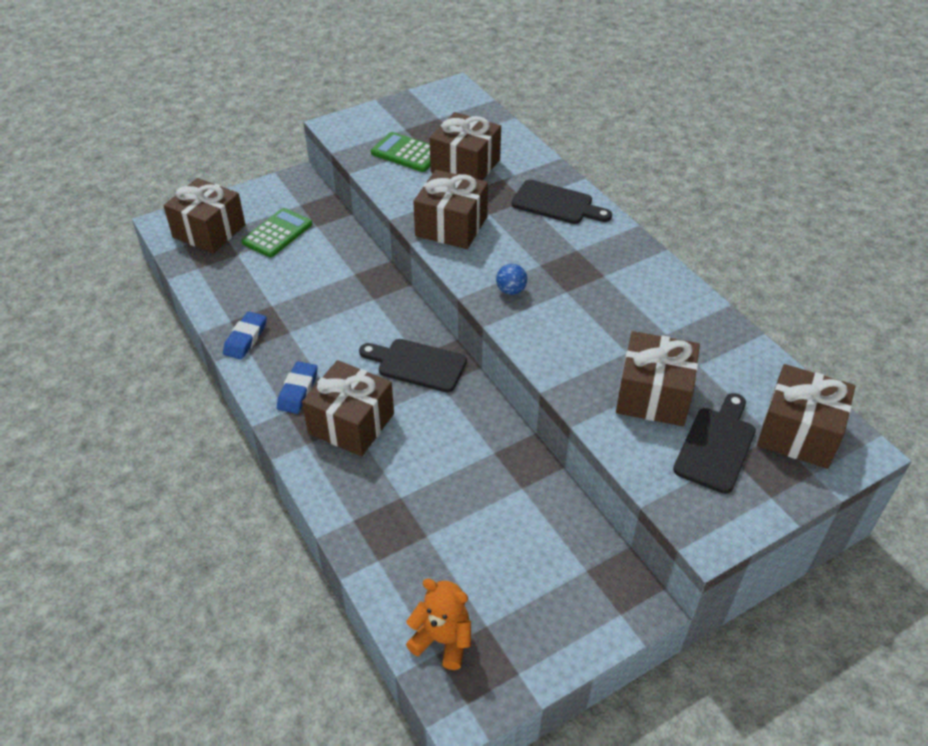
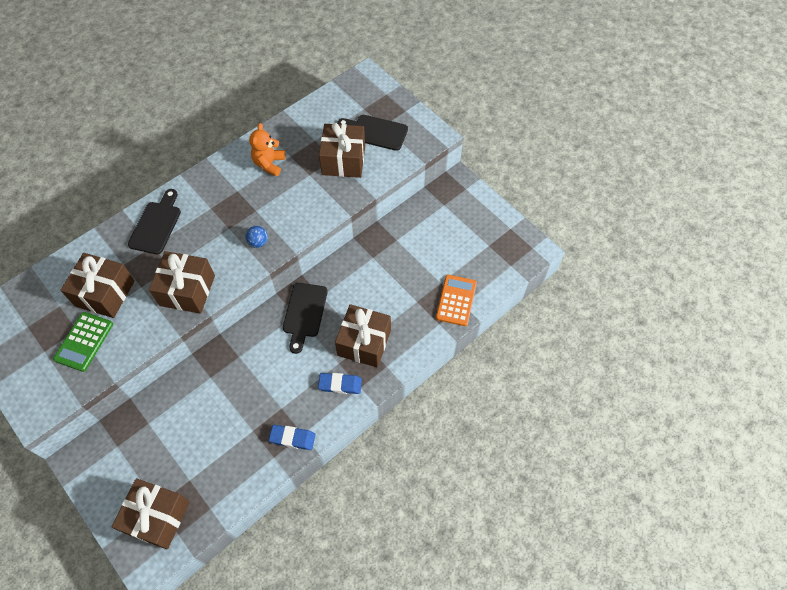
camera: 100 degrees left, 15 degrees up
green calculator [241,208,312,257] -> none
orange teddy bear [406,579,471,670] -> orange teddy bear moved to [249,123,285,176]
brown gift [757,364,855,469] -> none
none -> orange calculator [436,275,477,326]

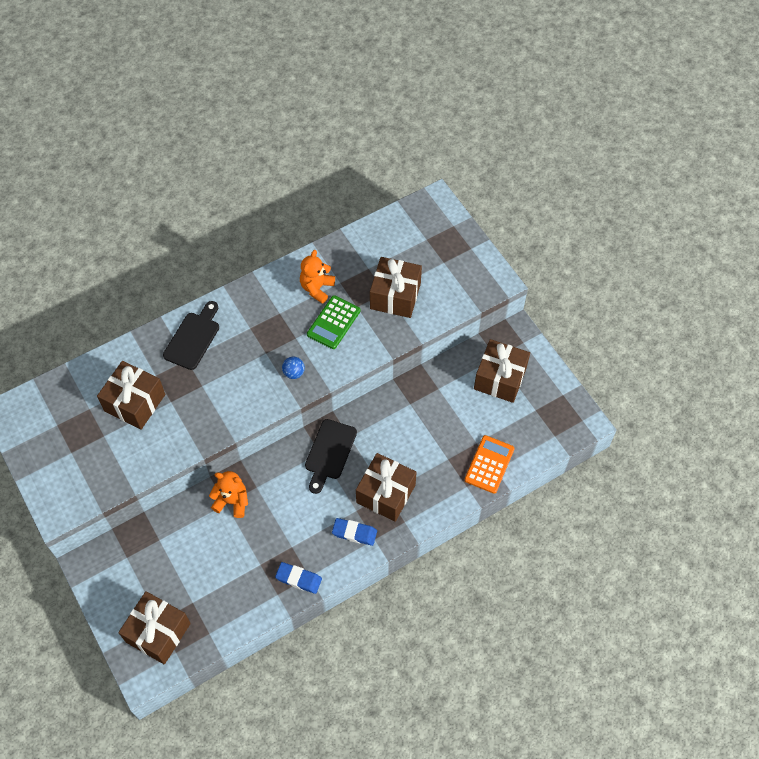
camera: 10 degrees right, 0 degrees up
green calculator [53,312,113,372] -> green calculator moved to [307,295,360,349]
brown gift [149,251,215,314] -> brown gift moved to [474,339,530,403]
black cutting board [337,115,408,151] -> none
none -> orange teddy bear [209,471,248,518]

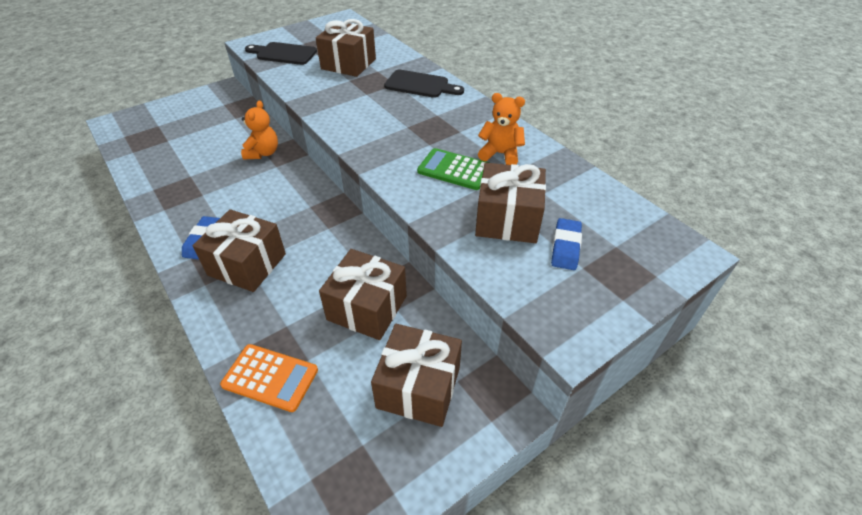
camera: 85 degrees right, 15 degrees down
brown gift [118,591,191,664] -> brown gift moved to [319,249,407,340]
blue eraser [275,562,322,594] -> blue eraser moved to [551,218,582,270]
blue ball [282,357,305,379] -> none
black cutting board [305,419,357,494] -> black cutting board moved to [245,42,317,65]

